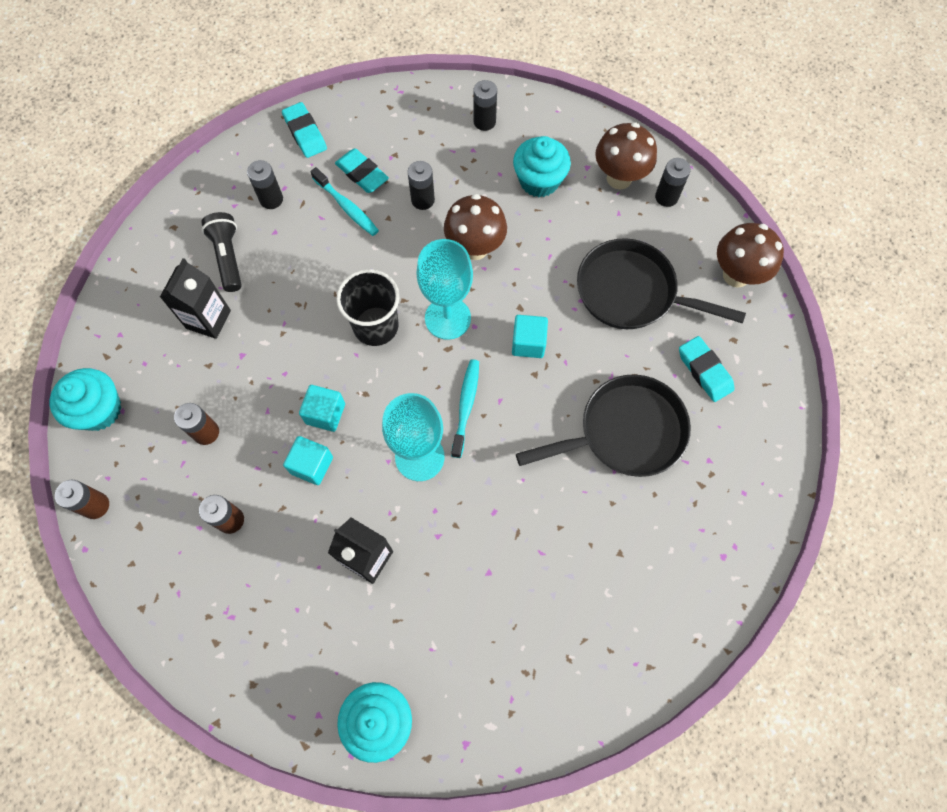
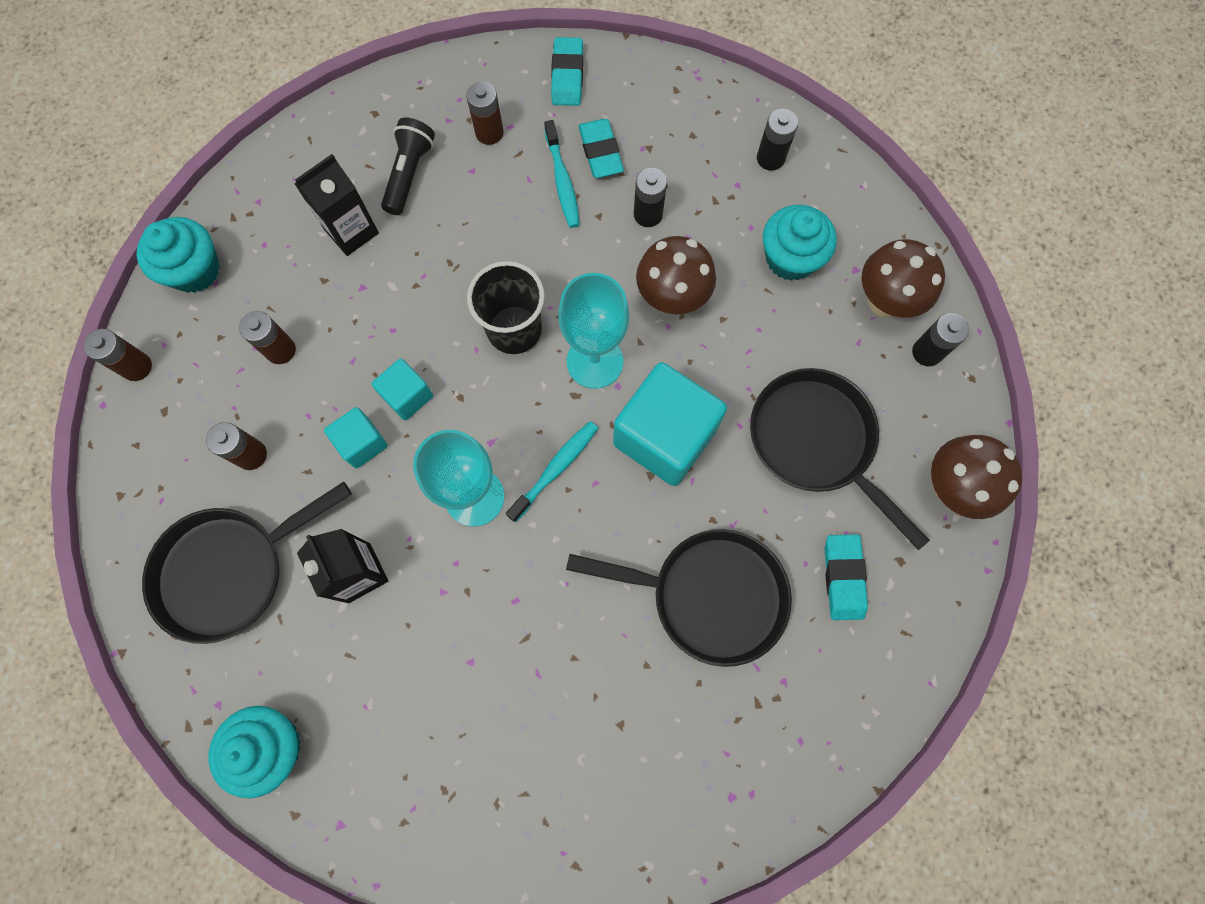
camera: 30 degrees right, 5 degrees up
black battery [247,160,283,209] -> brown battery [466,82,504,145]
turquoise cube [512,315,548,358] -> turquoise cube [613,362,727,486], size x1.97
none -> black pan [142,482,352,644]

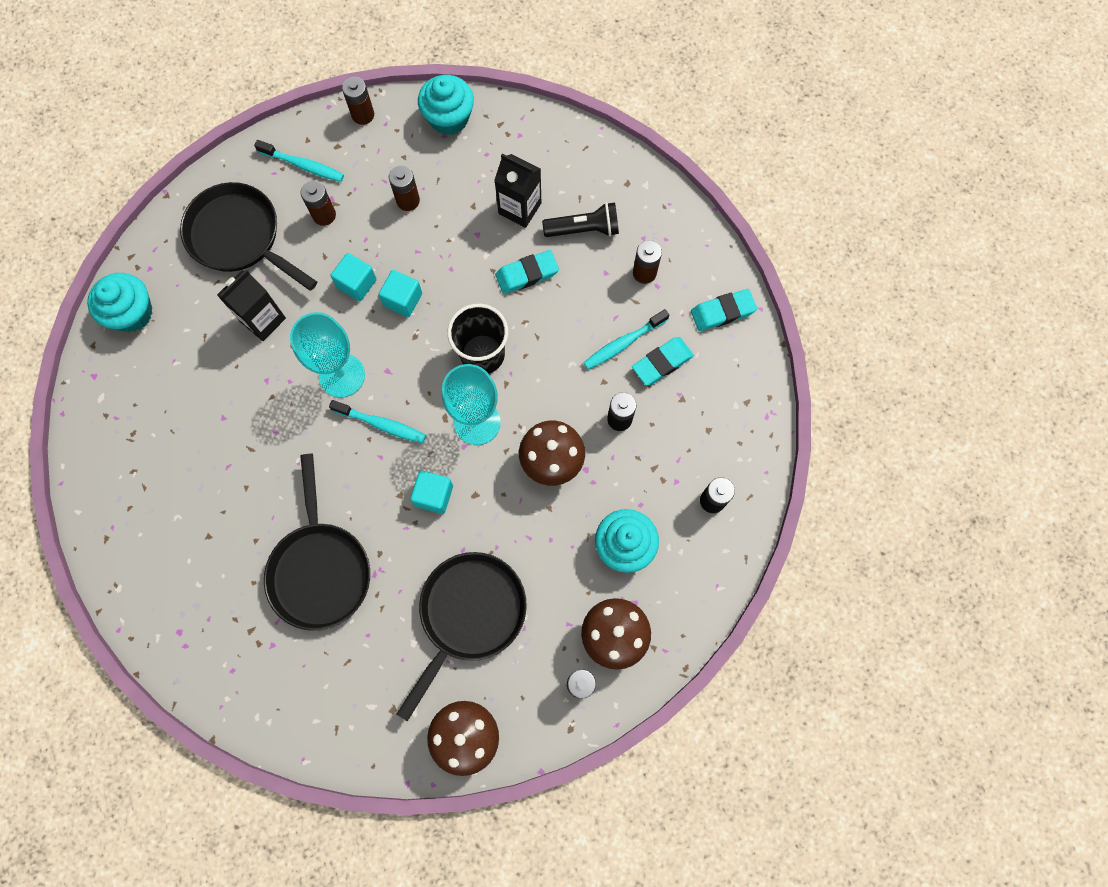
camera: 70 degrees right, 0 degrees up
turquoise cube [613,362,727,486] -> turquoise cube [410,470,453,514], size x0.51
turquoise eraser [824,535,868,620] -> turquoise eraser moved to [495,250,559,294]
none -> turquoise toothbrush [254,140,344,182]

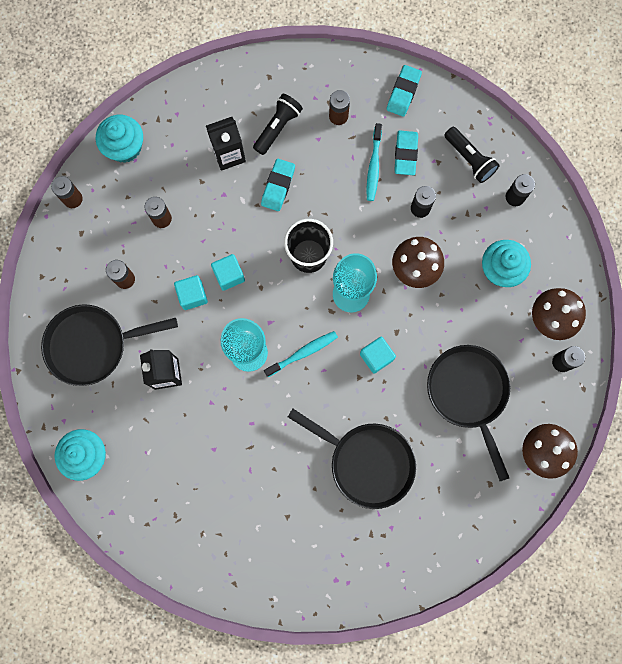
camera: 50 degrees left, 5 degrees up
turquoise toothbrush [254,140,344,182] -> none
none -> black flashlight [444,127,500,183]

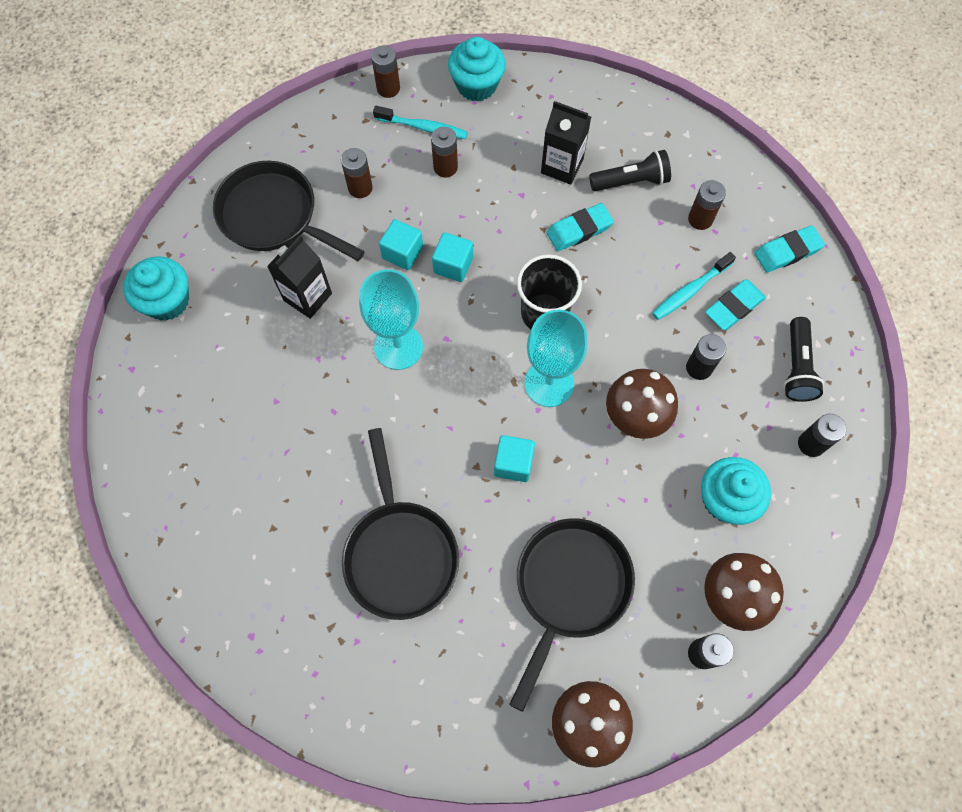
camera: 45 degrees right, 10 degrees down
turquoise toothbrush [264,331,338,377] -> turquoise toothbrush moved to [373,106,468,139]

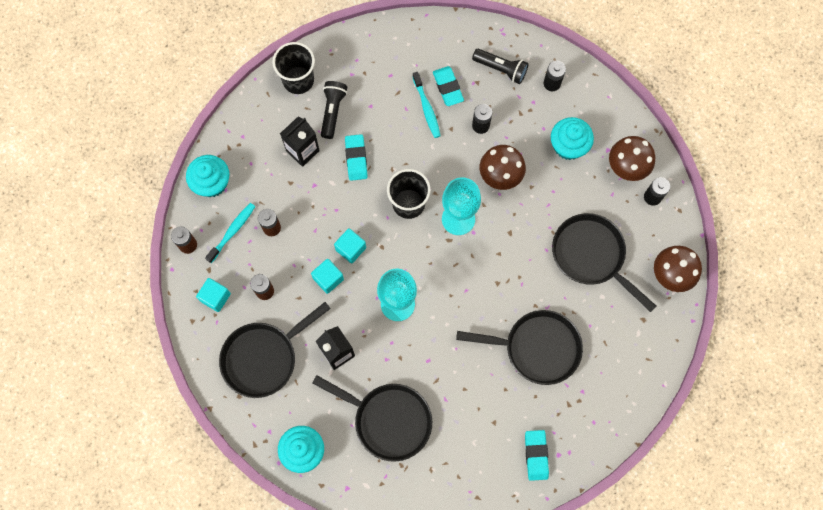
camera: 70 degrees left, 5 degrees up
turquoise cube [494,435,535,482] -> turquoise cube moved to [196,278,231,312]
brown battery [688,180,726,230] -> none
turquoise eraser [755,225,825,273] -> turquoise eraser moved to [525,430,549,481]
none -> black cup [272,42,315,94]
none -> black pan [312,375,432,462]

